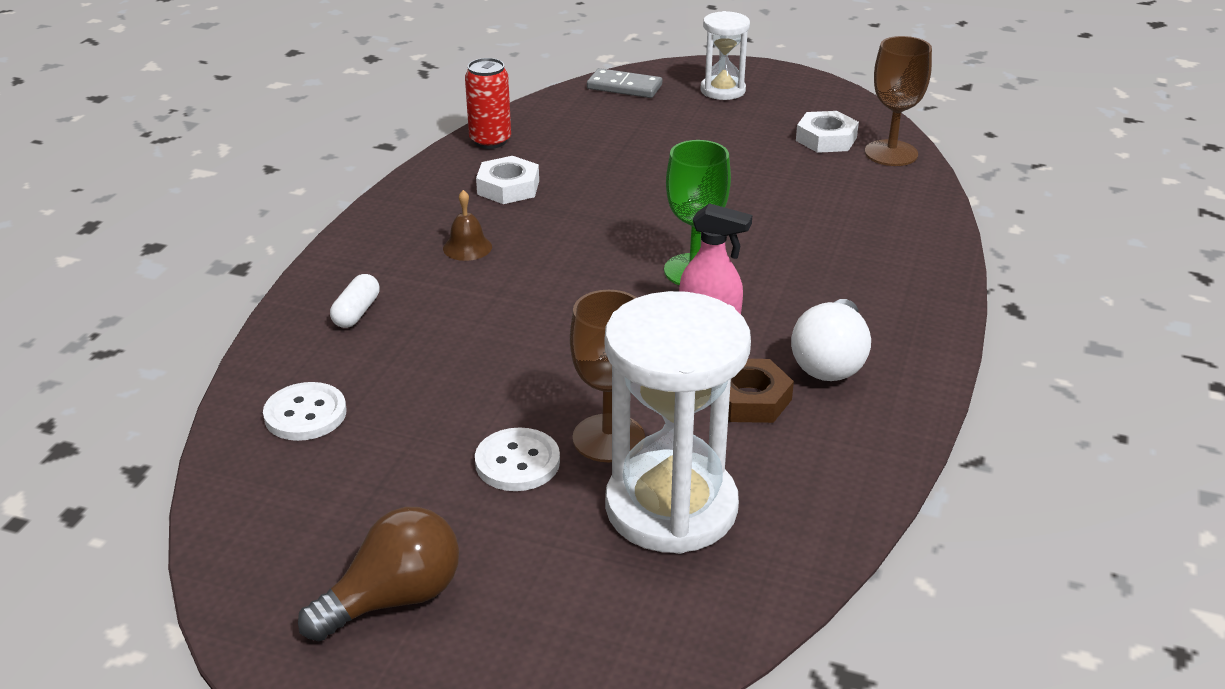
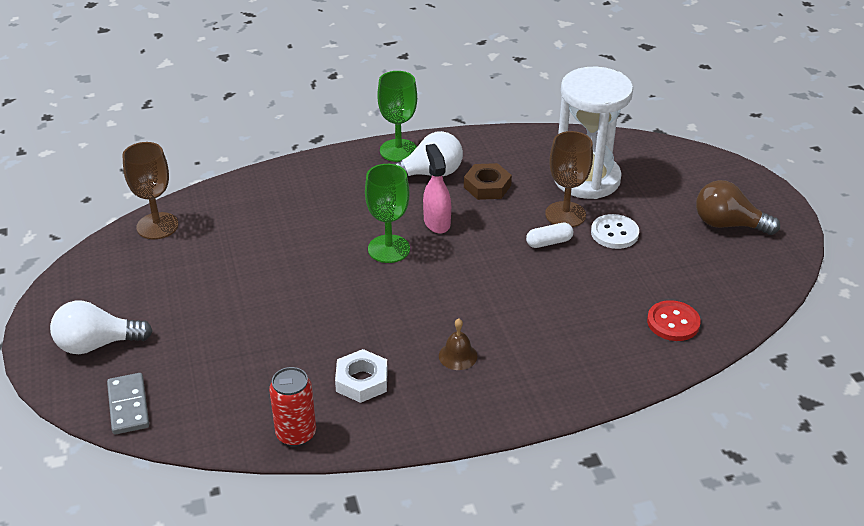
camera: 125 degrees left, 5 degrees up
white button [263,382,347,441] -> red button [647,300,701,341]
white capsule [330,274,380,328] -> white capsule moved to [526,223,573,248]
white hourglass [701,11,750,100] -> white light bulb [50,301,153,354]
white nut [796,111,859,153] -> none
none -> green goblet [377,71,417,162]

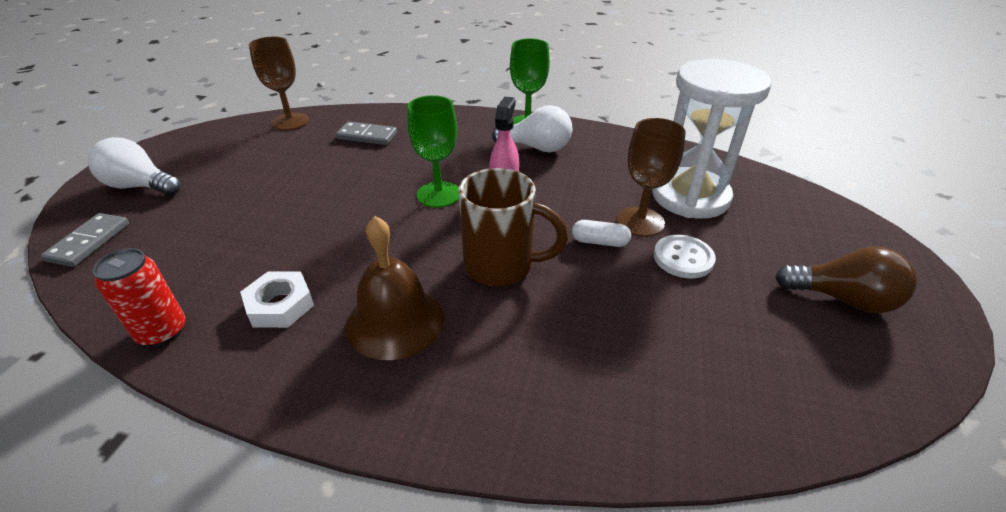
camera: 30 degrees right, 0 degrees up
brown bell [439,319,477,370] -> brown bell [346,216,444,360], size x2.03
brown nut [464,163,512,200] -> none
red button [647,300,701,341] -> none
brown light bulb [696,180,780,235] -> brown light bulb turned 150 degrees clockwise [775,246,917,313]
none -> grey domino [336,122,397,145]
none -> brown mug [458,168,568,286]

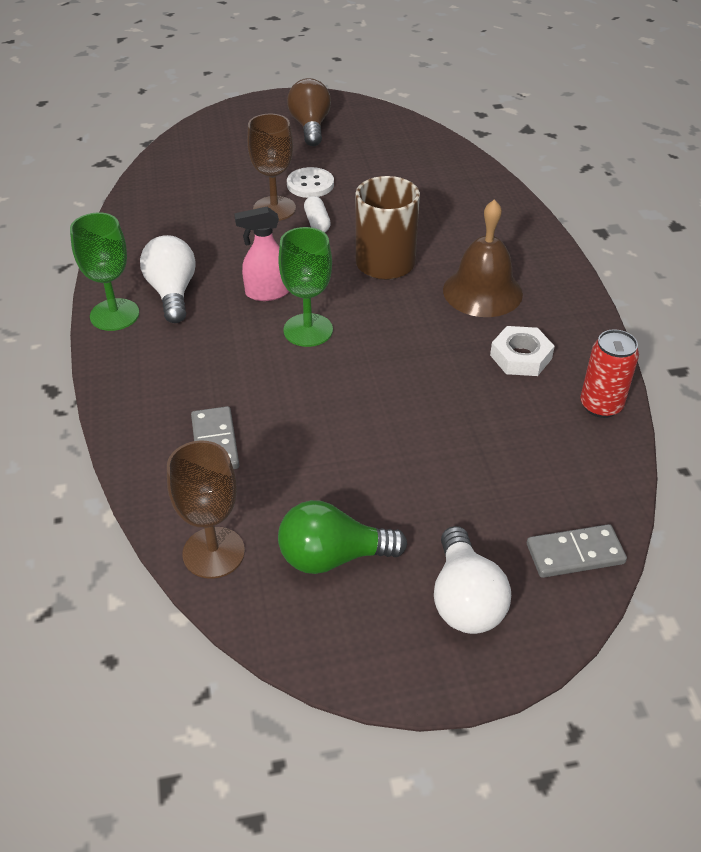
camera: 115 degrees left, 5 degrees up
white hourglass [652,59,772,219] -> none
none -> green light bulb [278,500,407,574]

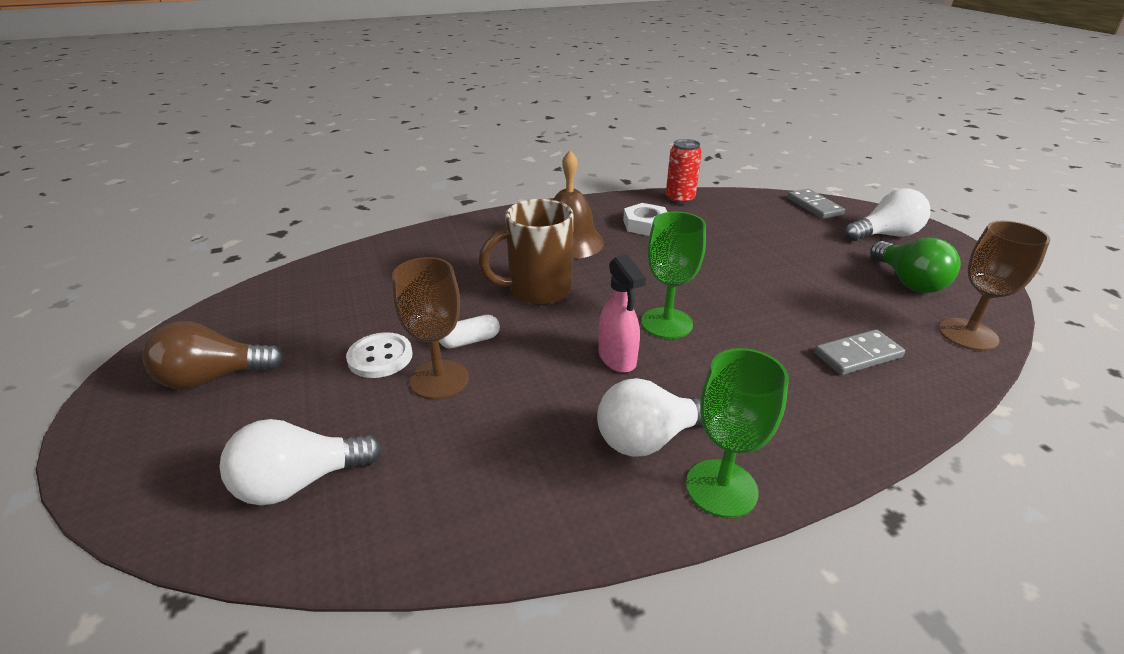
camera: 100 degrees left, 10 degrees down
none -> white light bulb [219,419,382,505]

